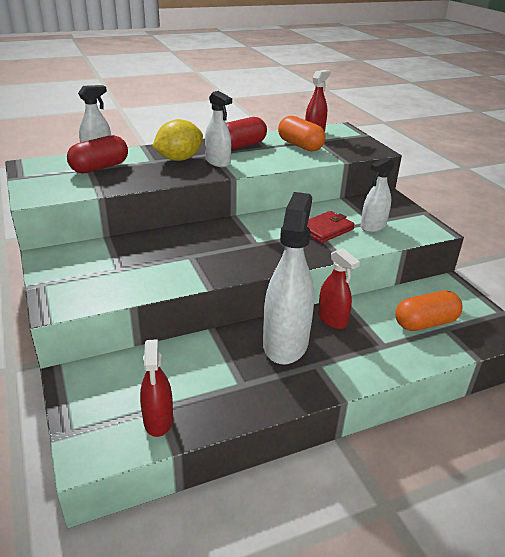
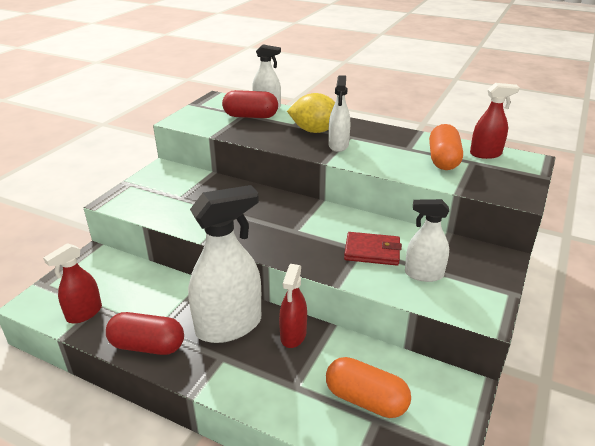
camera: 50 degrees right, 0 degrees up
red capsule [226,117,267,150] -> red capsule moved to [106,312,184,355]

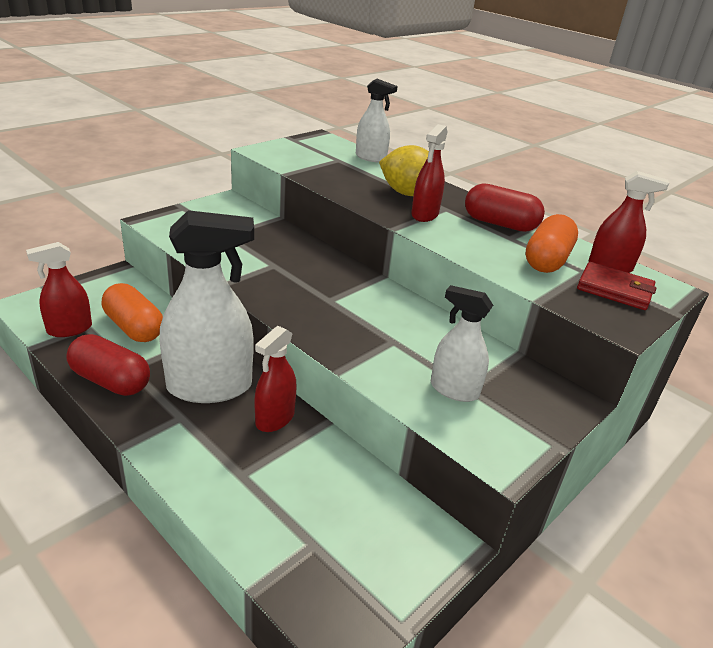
camera: 15 degrees right, 0 degrees up
red capsule [222,90,278,118] -> red capsule moved to [465,183,545,232]
orange capsule [326,357,411,418] -> orange capsule moved to [102,283,163,342]
white spray bottle [328,75,350,152] -> red spray bottle [411,124,447,222]
red wallet [344,232,402,266] -> red wallet moved to [577,262,656,310]

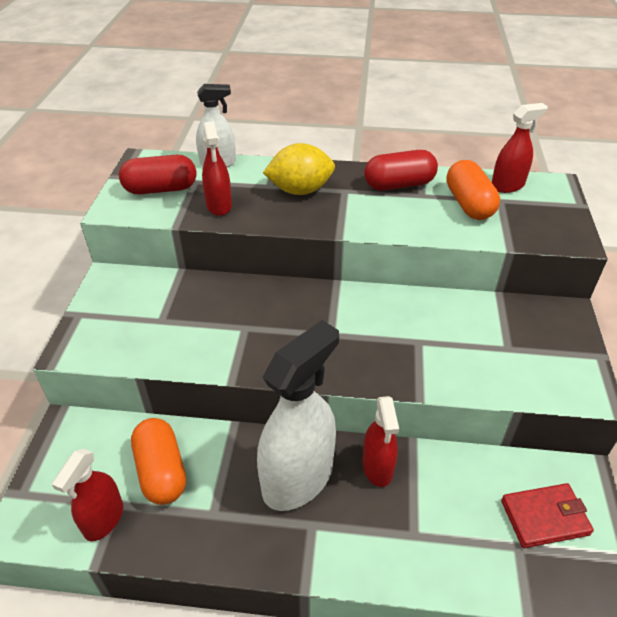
camera: 35 degrees left, 10 degrees up
red capsule [66,334,150,396] -> red capsule moved to [119,155,196,194]
orange capsule [102,283,163,342] -> orange capsule turned 60 degrees clockwise [131,418,186,505]
red spray bottle [411,124,447,222] -> red spray bottle moved to [202,121,232,216]
white spray bottle [431,285,493,402] -> none
red wallet [577,262,656,310] -> red wallet moved to [501,483,594,548]

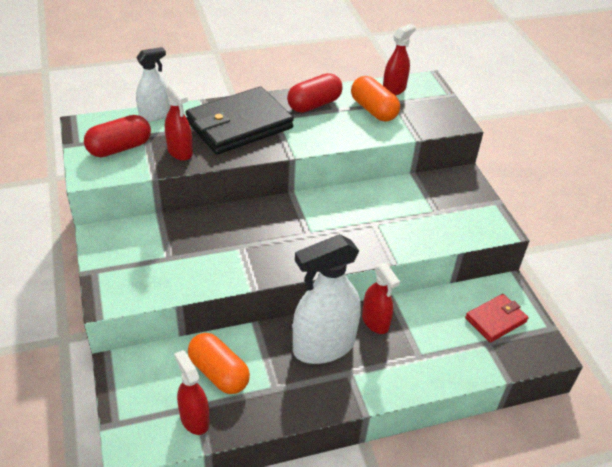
camera: 25 degrees left, 0 degrees up
red spray bottle [52,449,123,541] -> red spray bottle turned 150 degrees clockwise [175,350,210,435]
white spray bottle [257,320,339,511] -> white spray bottle turned 135 degrees counterclockwise [293,234,361,364]
yellow lemon [263,143,335,195] -> black wallet [185,87,294,155]

